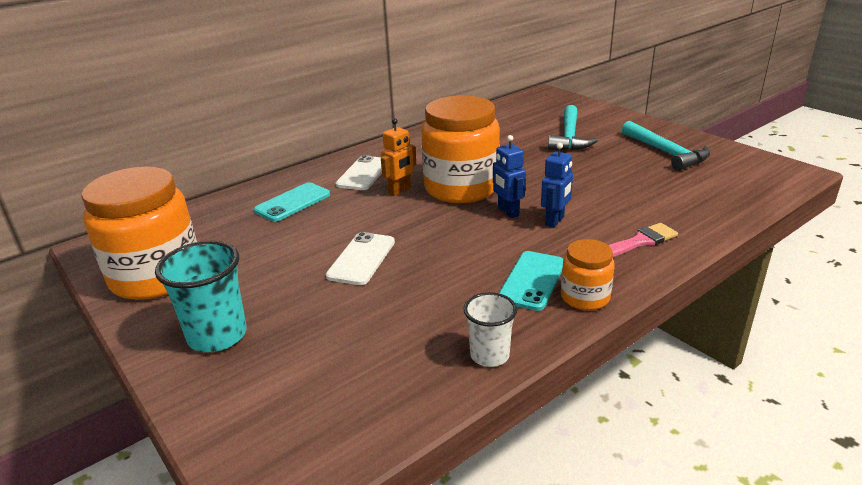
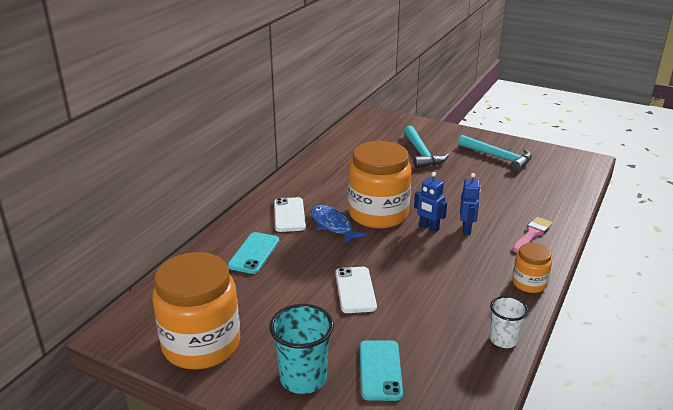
camera: 25 degrees left, 0 degrees up
orange robot [381,118,416,196] -> blue fish [311,205,367,245]
turquoise phone [499,251,563,311] -> turquoise phone moved to [360,340,403,401]

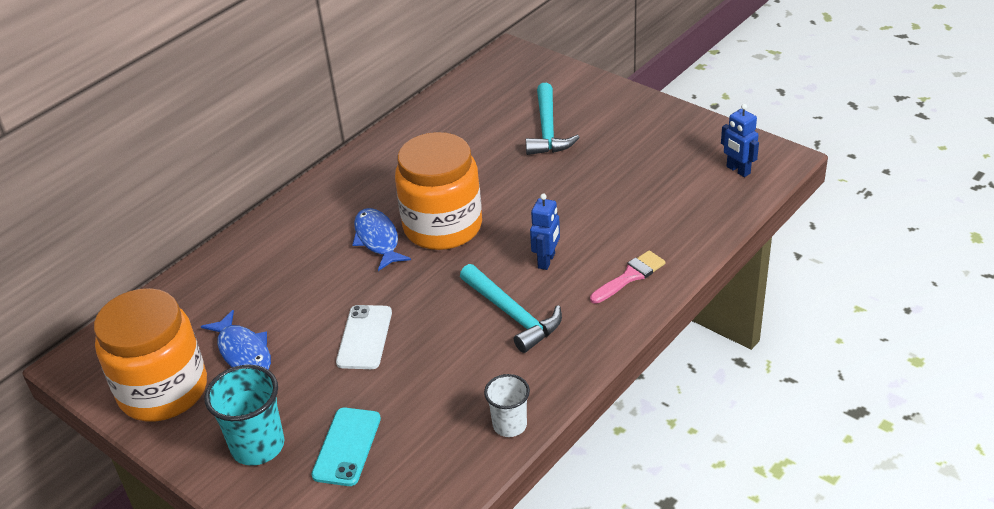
camera: 15 degrees right, 10 degrees up
turquoise phone [227,232,279,274] -> none
white phone [274,197,306,232] -> none
blue robot [414,172,447,233] -> blue robot moved to [721,104,759,177]
turquoise hammer [458,135,532,172] -> turquoise hammer moved to [460,264,562,353]
orange jar [512,243,552,293] -> none
none -> blue fish [201,310,271,370]

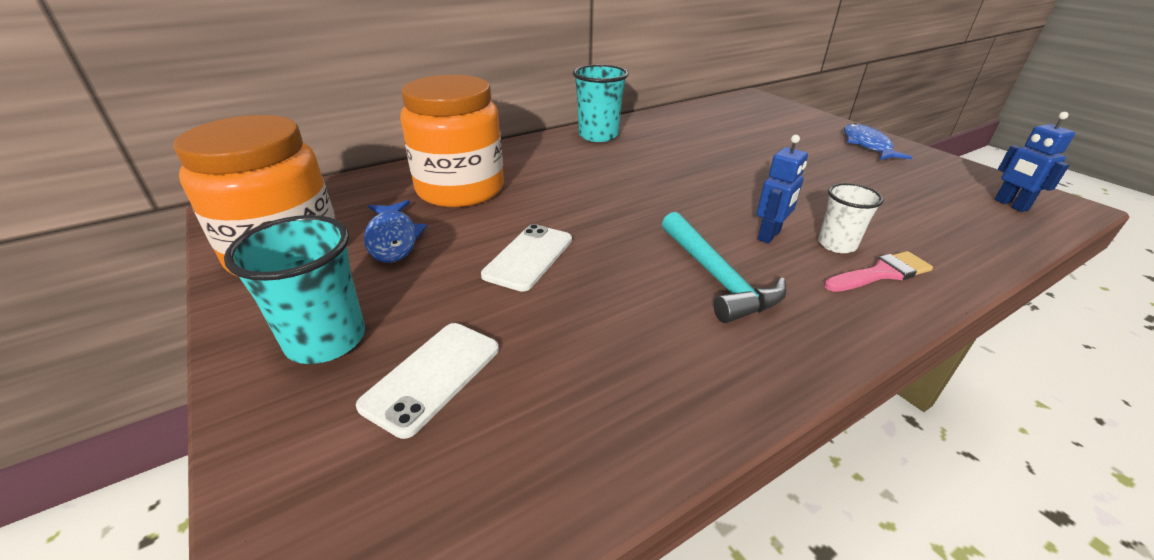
camera: 15 degrees right, 5 degrees down
turquoise phone [311,408,381,486] -> white phone [356,323,499,439]
blue fish [352,208,411,271] -> blue fish moved to [844,123,912,160]
orange jar [395,132,482,250] -> orange jar moved to [400,75,504,207]
white cup [484,374,530,437] -> white cup moved to [818,183,884,253]
turquoise hammer [526,83,580,155] -> none
none -> turquoise cup [573,65,629,142]

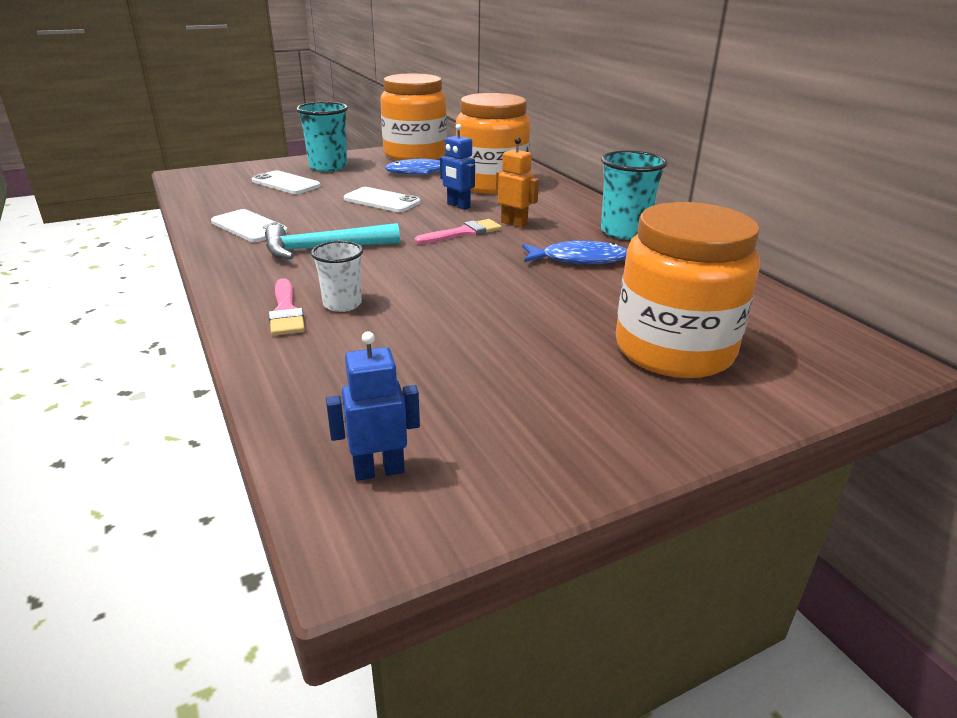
camera: 95 degrees right, 5 degrees down
blue robot [757,135,808,243] -> blue robot moved to [440,124,475,210]
blue fish [844,123,912,160] -> blue fish moved to [522,240,627,264]
none -> white phone [211,209,288,242]
none -> pink brush [414,219,502,244]
none -> orange robot [496,137,539,228]
none -> orange jar [616,202,760,378]

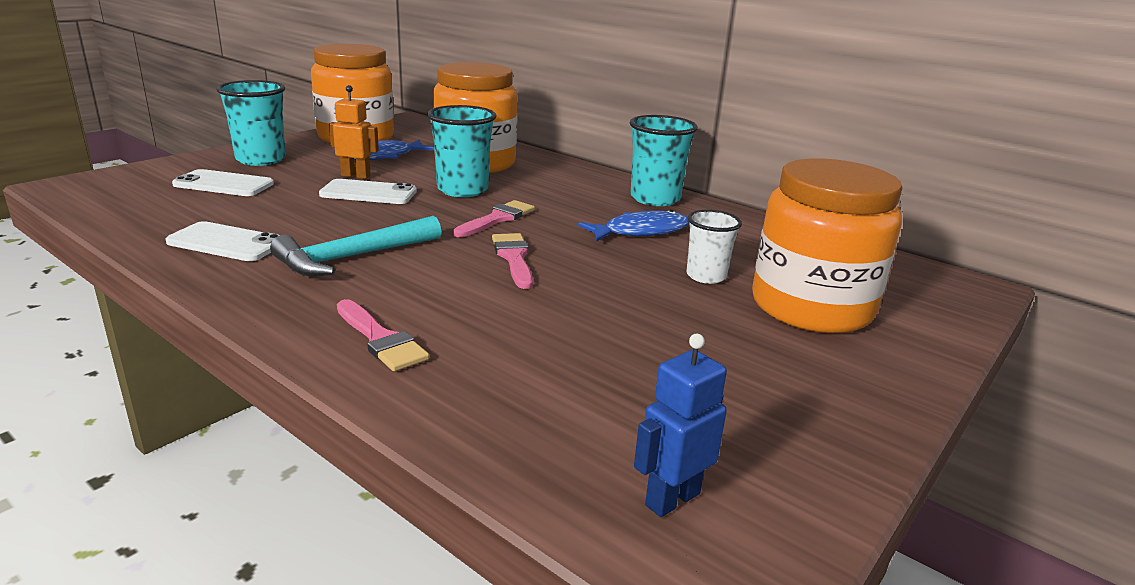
camera: 25 degrees left, 5 degrees down
white cup [311,241,363,312] -> white cup moved to [686,210,742,284]
blue robot [440,124,475,210] -> turquoise cup [427,105,497,197]
orange robot [496,137,539,228] -> orange robot moved to [329,85,379,179]
none -> pink brush [492,233,533,289]

